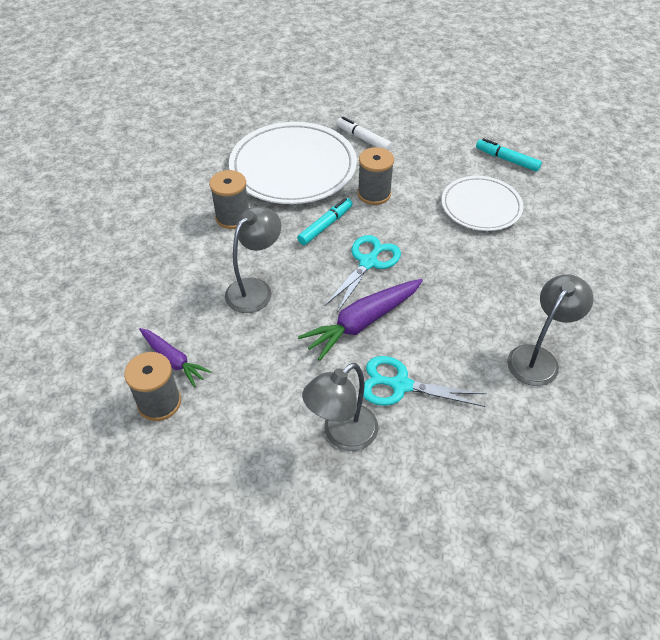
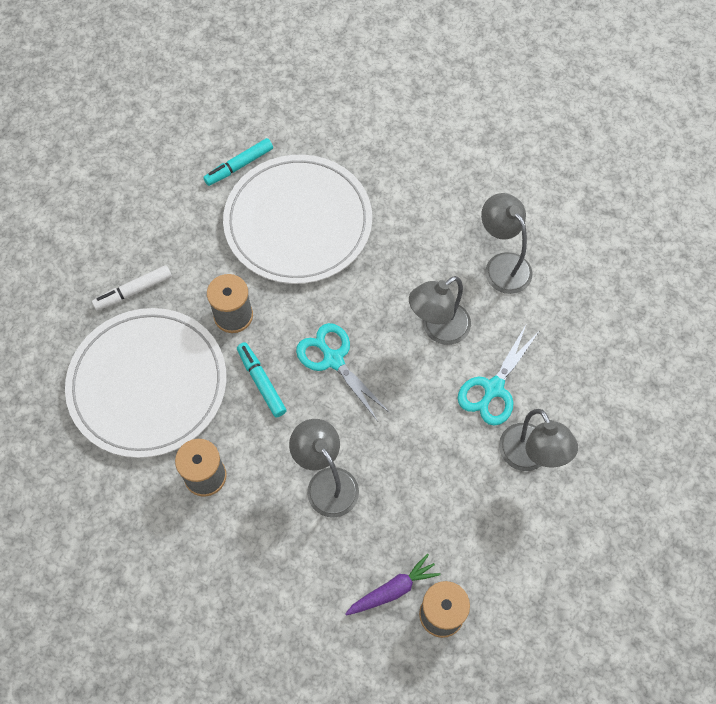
camera: 70 degrees left, 15 degrees up
purple carrot [298,279,423,361] -> none
white plate [442,176,524,231] -> white plate [223,155,372,284], size x1.66
none -> grey lamp [409,276,471,345]

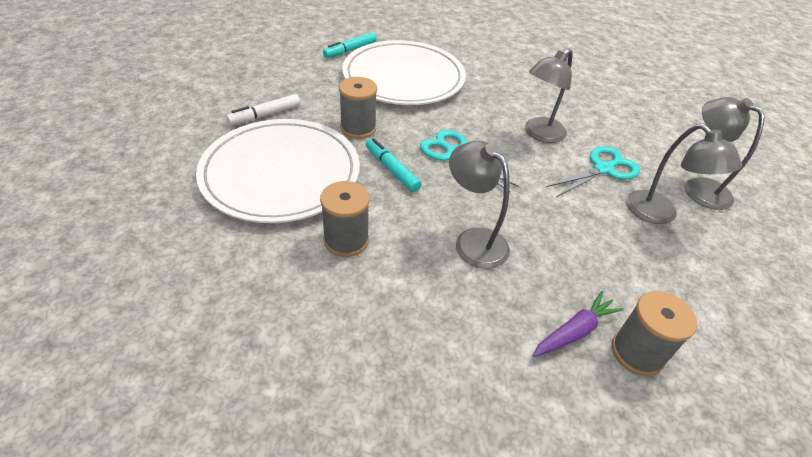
camera: 10 degrees left, 20 degrees down
turquoise scissors [458,325,539,426] -> turquoise scissors turned 150 degrees counterclockwise [546,146,640,197]
grey lamp [481,193,532,294] -> grey lamp moved to [685,97,765,210]

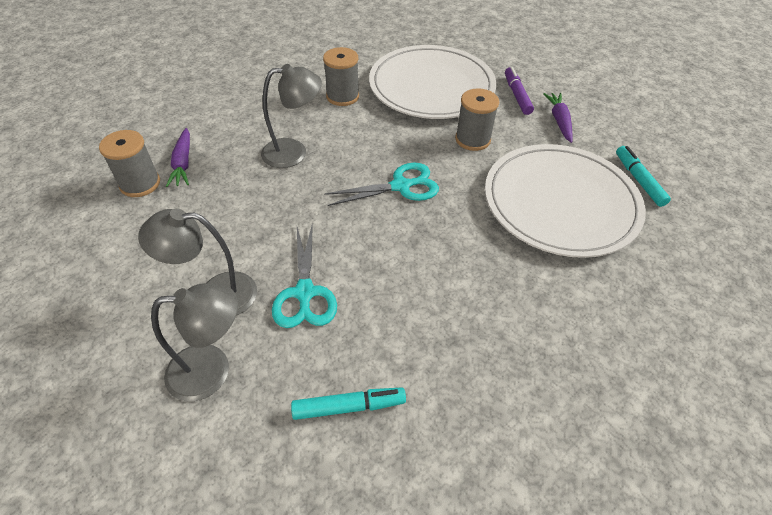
camera: 120 degrees right, 5 degrees up
white marker [226,94,300,125] -> purple marker [505,67,534,115]
turquoise marker [366,138,422,192] -> turquoise marker moved to [291,387,406,420]
grey lamp [525,49,572,143] -> none
none -> purple carrot [543,93,573,143]

